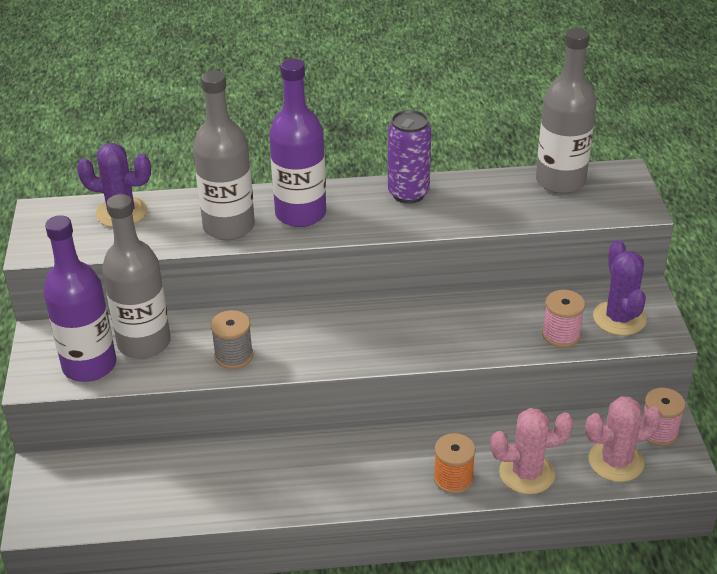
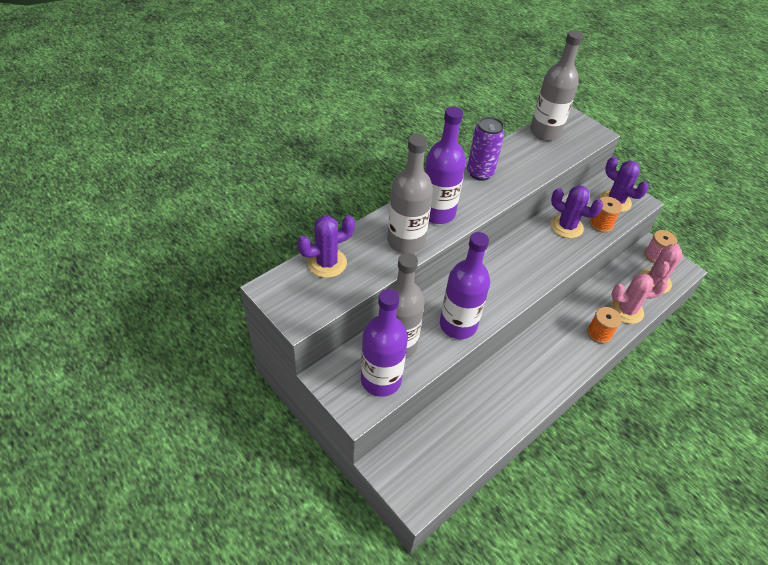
camera: 40 degrees left, 10 degrees up
grey spool [211,310,253,369] -> purple bottle [440,232,490,339]
pink cactus [490,408,574,494] -> pink cactus turned 45 degrees clockwise [610,273,668,324]
pink spool [542,290,585,348] -> orange spool [590,197,622,233]
none -> purple cactus [551,185,603,238]

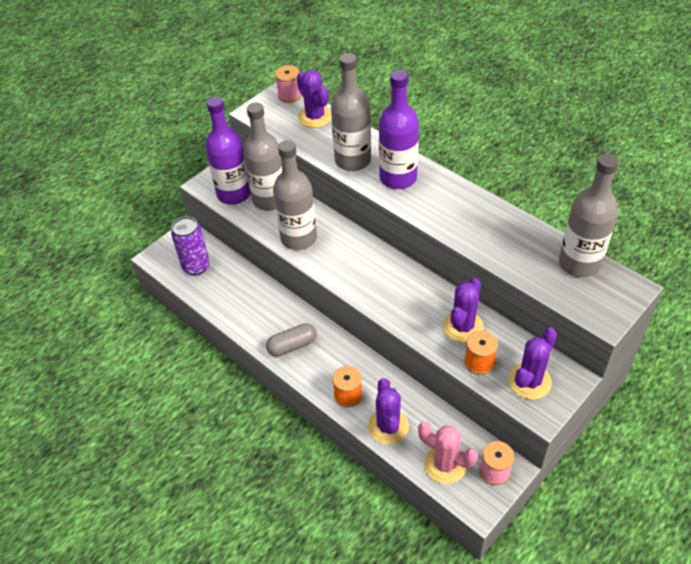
camera: 90 degrees right, 0 degrees up
purple bottle [440,232,490,339] -> grey bottle [273,140,317,250]
purple can [467,117,505,181] -> purple can moved to [171,216,210,275]
pink cactus [610,273,668,324] -> purple cactus [368,378,409,445]
none -> grey capsule [266,323,317,357]
none -> pink spool [275,65,302,103]

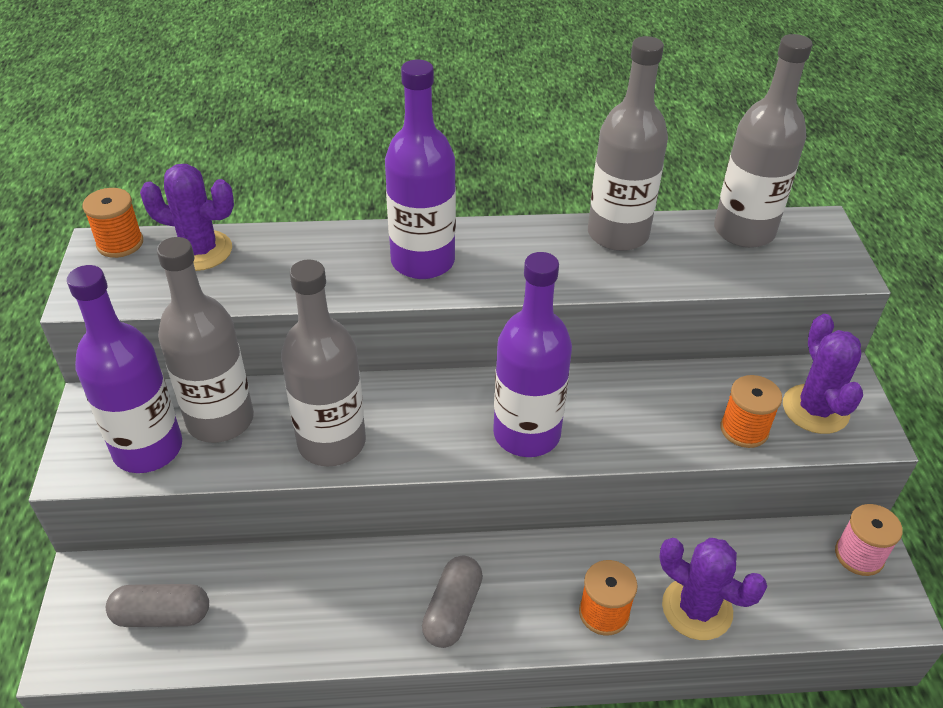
camera: 50 degrees left, 5 degrees down
purple can [171,216,210,275] -> grey capsule [106,584,209,627]
pink spool [275,65,302,103] -> orange spool [82,188,143,258]
grey bottle [331,53,371,171] -> grey bottle moved to [588,36,668,251]
pink cactus [418,422,478,484] -> none
purple cactus [443,278,484,343] -> none
none -> purple bottle [493,252,572,457]

